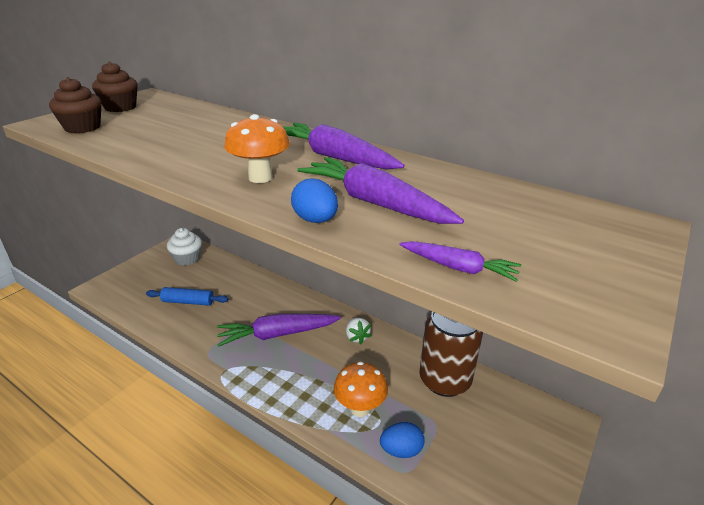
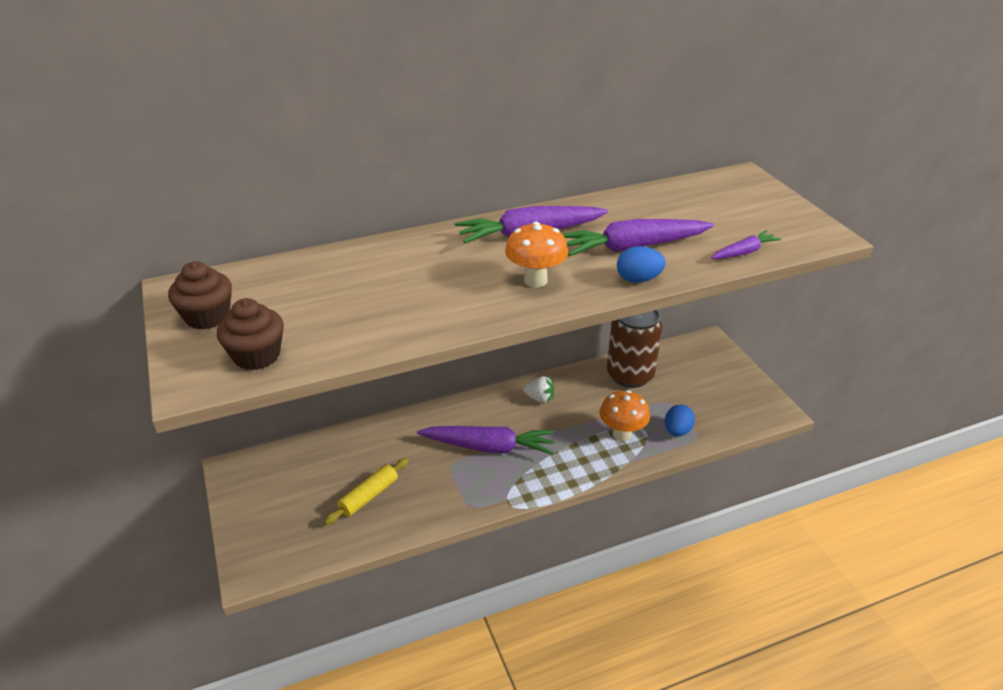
camera: 55 degrees left, 5 degrees up
blue rolling pin [146,287,228,306] -> yellow rolling pin [324,458,409,525]
white cupcake [167,228,202,266] -> none
purple carrot [217,314,341,347] -> purple carrot turned 105 degrees counterclockwise [417,426,555,455]

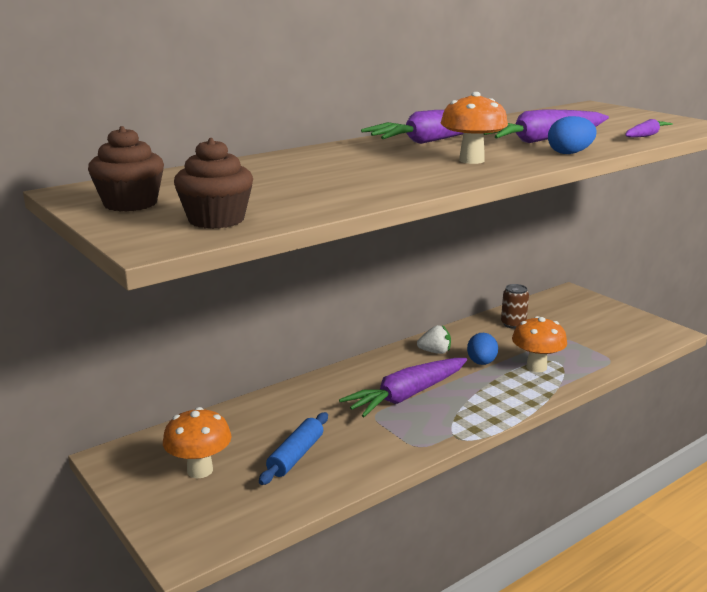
camera: 15 degrees left, 15 degrees down
yellow rolling pin [324,458,409,525] -> blue rolling pin [259,412,328,485]
purple carrot [417,426,555,455] -> purple carrot turned 150 degrees clockwise [339,358,467,417]
brown can [607,310,663,388] -> brown can [501,284,529,329], size x0.49
blue egg [665,404,695,437] -> blue egg moved to [467,333,498,365]
none -> orange mushroom [163,407,231,478]

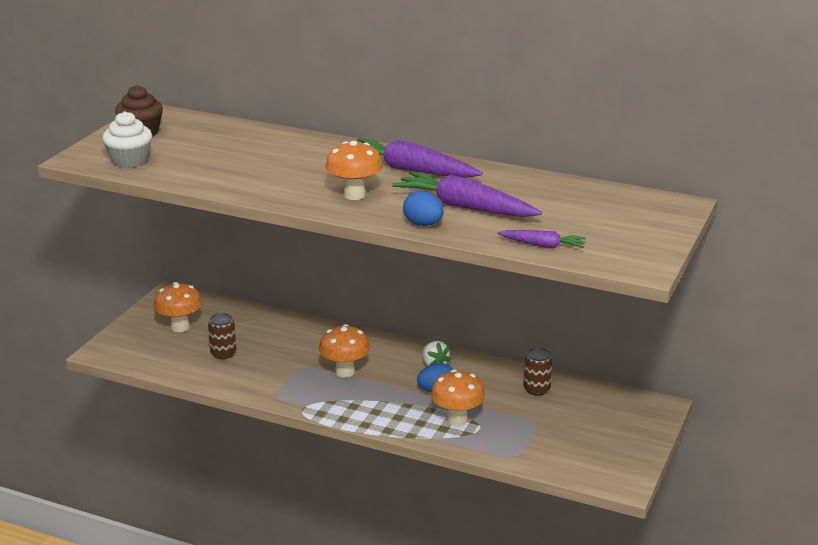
camera: 60 degrees right, 5 degrees up
brown cupcake [174,138,253,229] -> white cupcake [102,111,152,168]
blue rolling pin [259,412,328,485] -> brown can [208,313,236,359]
purple carrot [339,358,467,417] -> orange mushroom [319,324,370,378]

